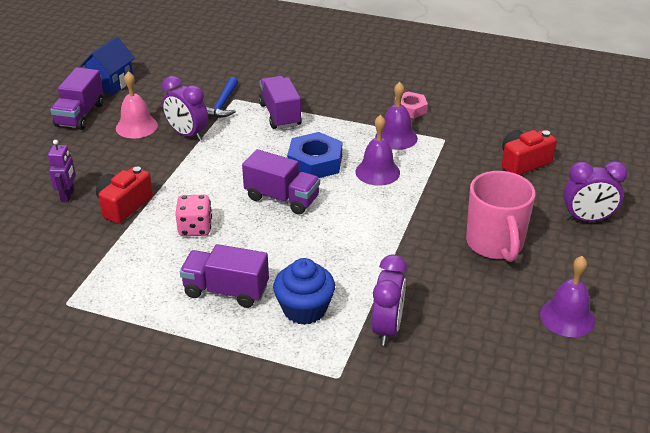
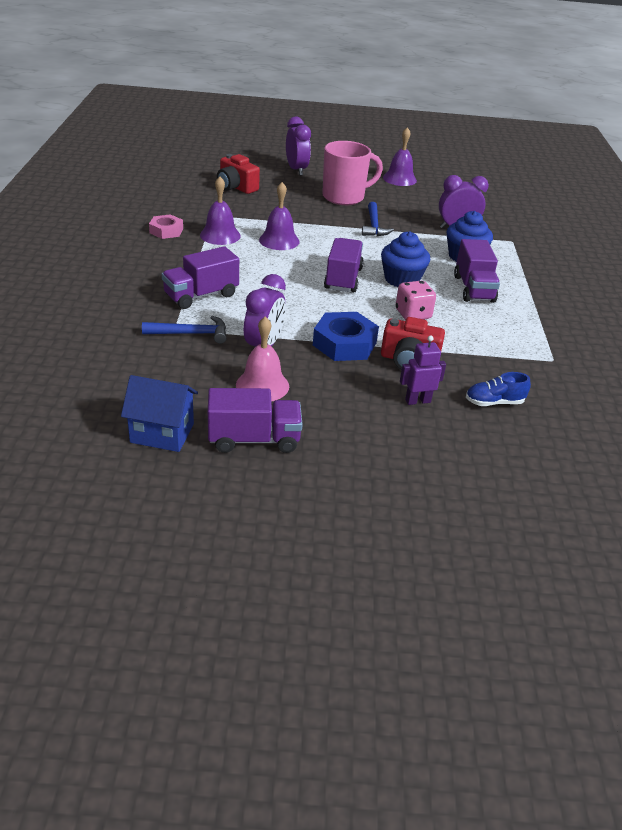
camera: 110 degrees left, 0 degrees up
blue nut [287,132,342,178] -> blue nut moved to [313,312,379,361]
none -> blue hammer [362,202,394,236]
none -> blue cupcake [381,231,430,287]
none -> blue shoe [466,372,531,406]

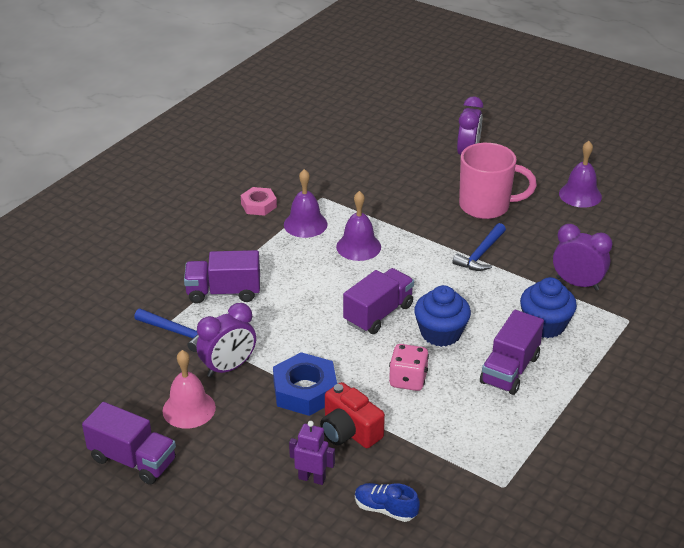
camera: 35 degrees right, 0 degrees up
blue house [121,375,198,452] -> none
red camera [217,154,260,194] -> none

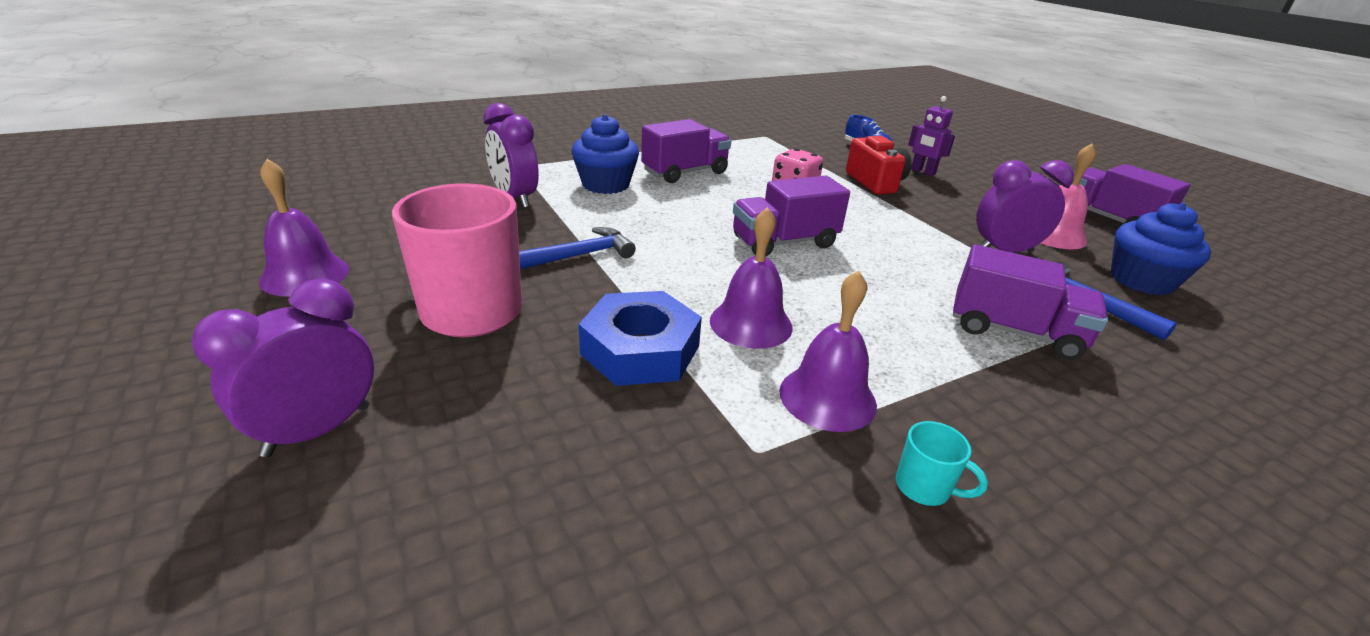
camera: 155 degrees left, 5 degrees down
pink nut [241,187,277,216] -> turquoise mug [896,421,988,506]
blue nut [273,352,337,416] -> blue nut moved to [579,291,702,386]
blue cupcake [414,285,471,347] -> blue cupcake moved to [1111,203,1211,295]

